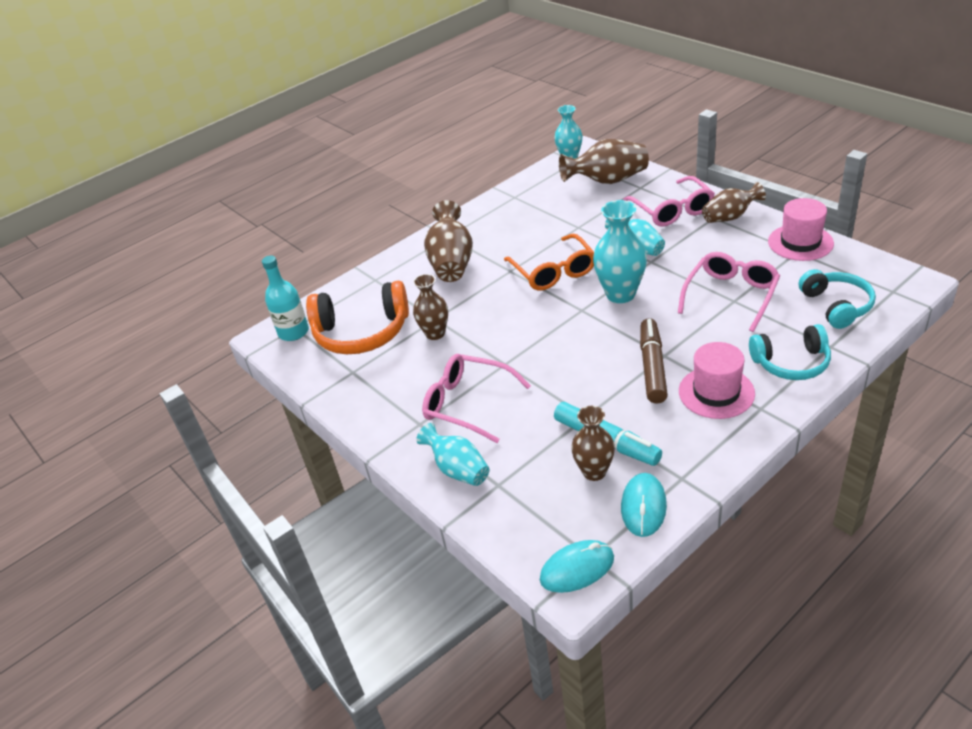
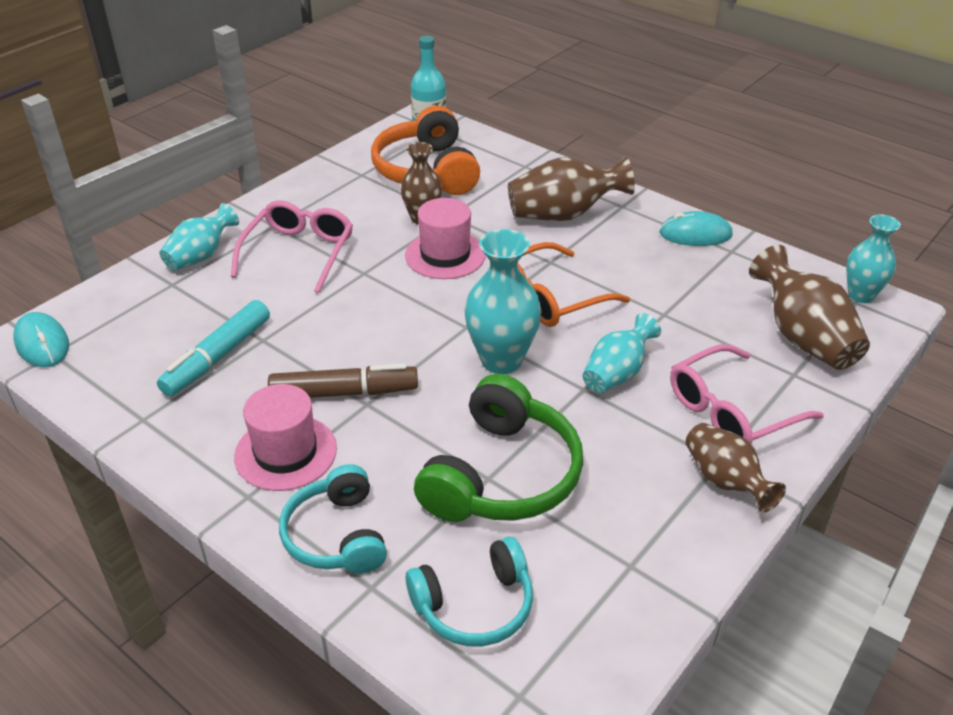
camera: 75 degrees right, 0 degrees up
brown vase [571,406,615,481] -> none
turquoise mouse [621,473,667,537] -> turquoise mouse moved to [659,211,733,246]
pink glasses [678,252,780,332] -> green headphones [414,374,583,522]
pink hat [768,198,834,261] -> pink hat moved to [405,198,486,279]

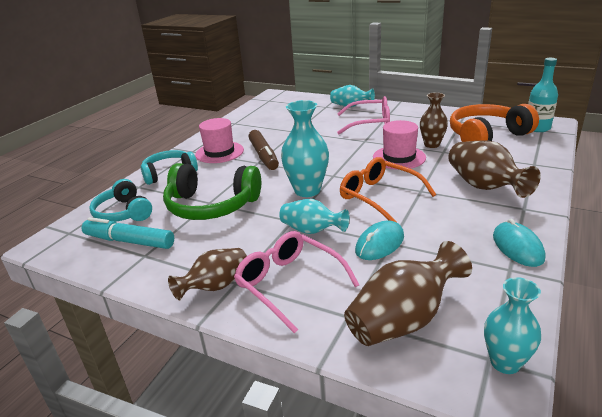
camera: 80 degrees right, 10 degrees down
turquoise mouse [13,312,69,367] -> turquoise mouse moved to [355,221,404,260]
turquoise marker [157,300,270,397] -> turquoise marker moved to [81,217,174,249]

